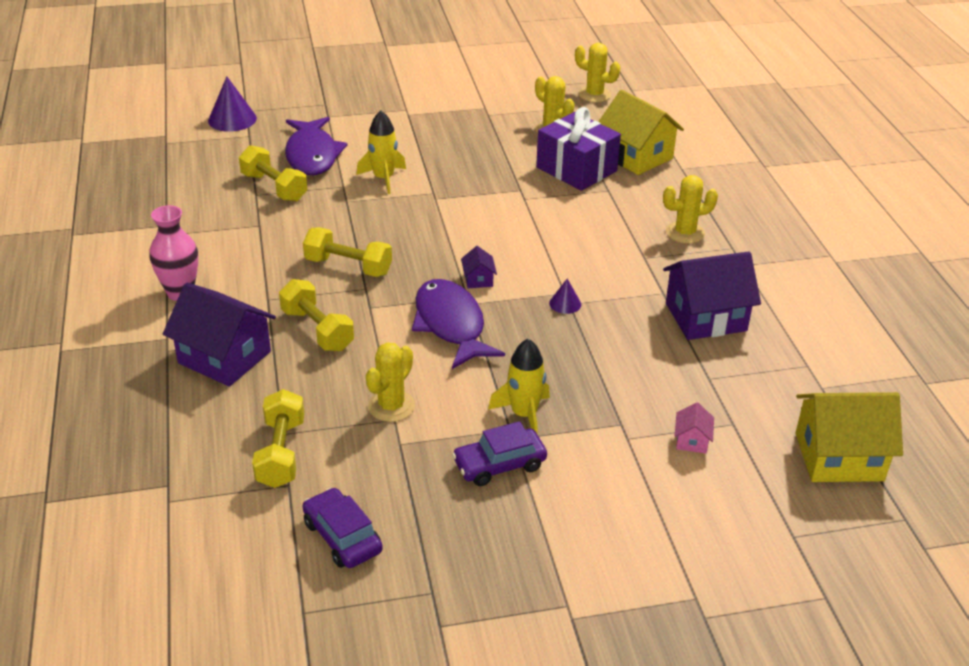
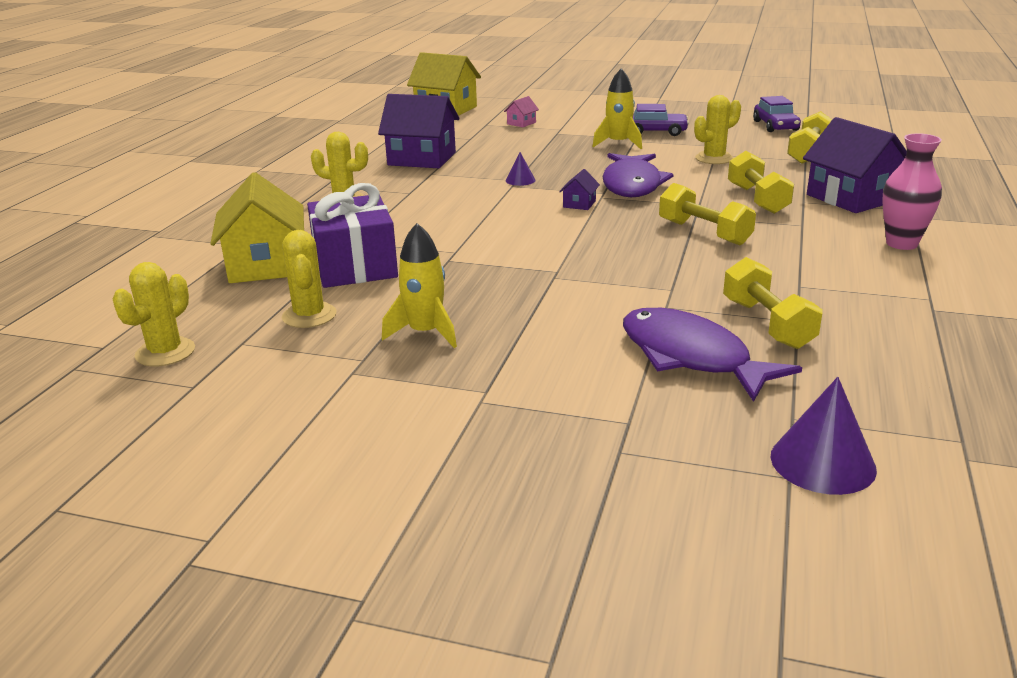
camera: 150 degrees left, 10 degrees down
purple fish [285,117,348,175] -> purple fish turned 60 degrees counterclockwise [623,308,802,402]
yellow rocket [357,111,406,194] -> yellow rocket moved to [382,223,457,348]
yellow cactus [575,43,620,102] -> yellow cactus turned 60 degrees clockwise [113,262,195,366]

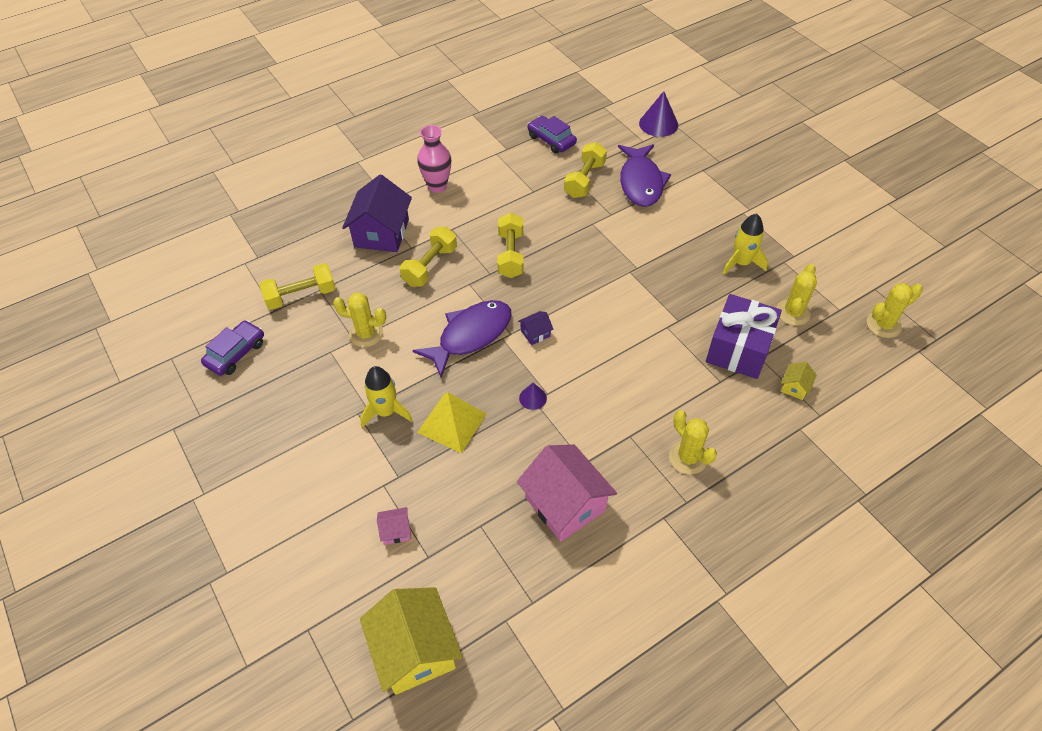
camera: 140 degrees left, 25 degrees up
yellow house [210,172,304,283] -> yellow house [781,362,817,400], size x0.43
purple house [378,94,459,168] -> pink house [517,444,617,542]
purple car [633,104,689,136] -> purple car moved to [528,116,577,153]
none -> yellow pyramid [417,392,487,453]

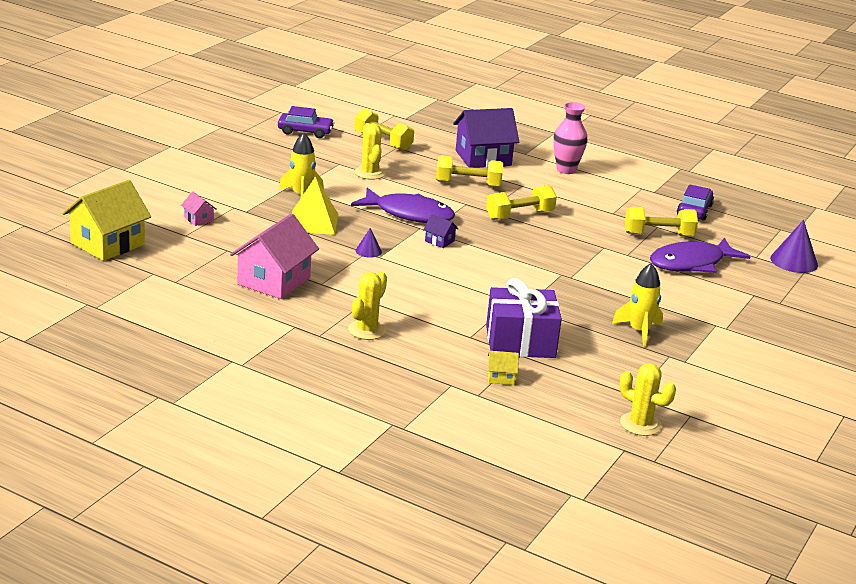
camera: 60 degrees right, 25 degrees down
yellow cactus [777,264,817,326] -> none

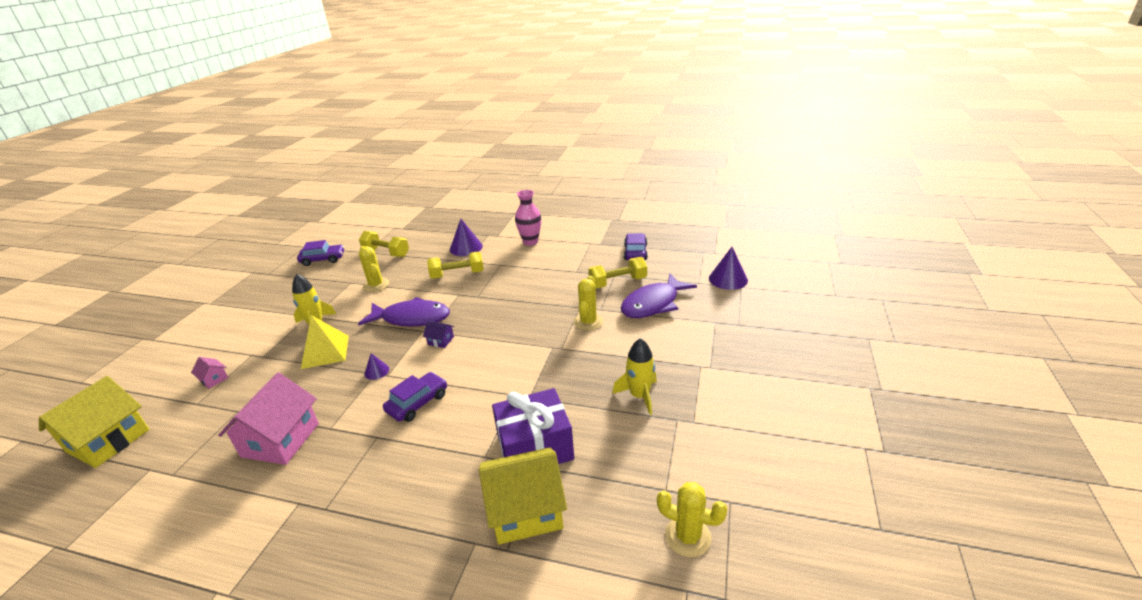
camera: 10 degrees left, 5 degrees up
yellow cactus [348,271,387,340] -> yellow cactus moved to [574,276,603,331]
purple house [453,108,519,168] -> purple cone [450,219,483,256]
yellow dumbbell [486,185,557,220] -> none
yellow house [488,351,519,385] -> yellow house [479,447,567,544], size x2.30
none -> purple car [383,372,447,422]

